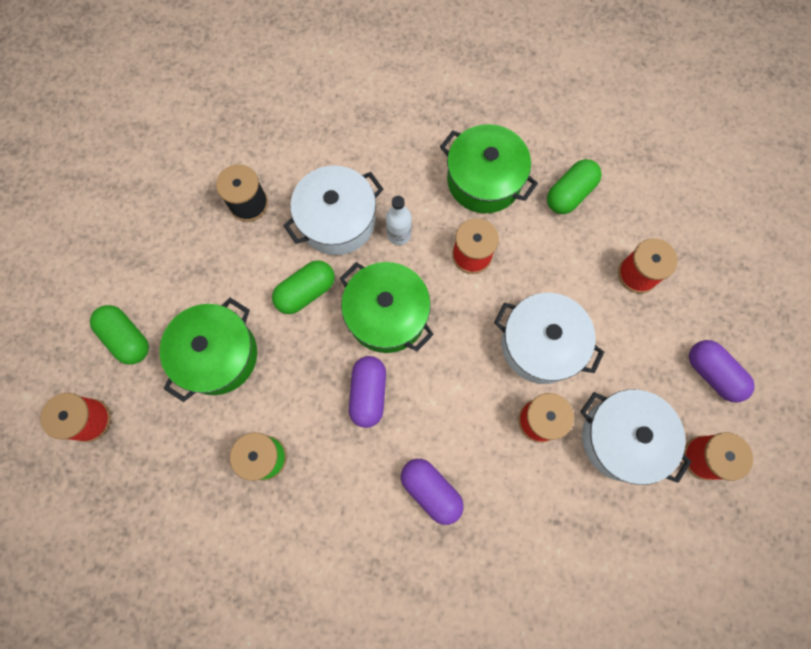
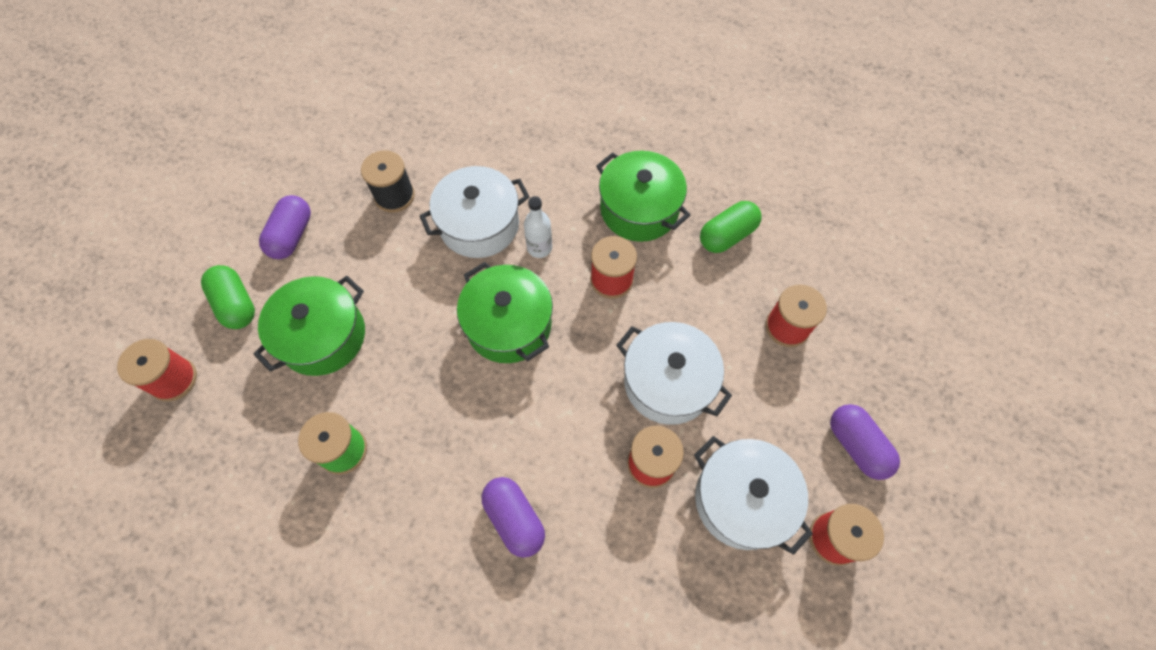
camera: 10 degrees right, 10 degrees down
green capsule [272,260,335,314] -> none
purple capsule [349,356,386,428] -> purple capsule moved to [259,195,311,259]

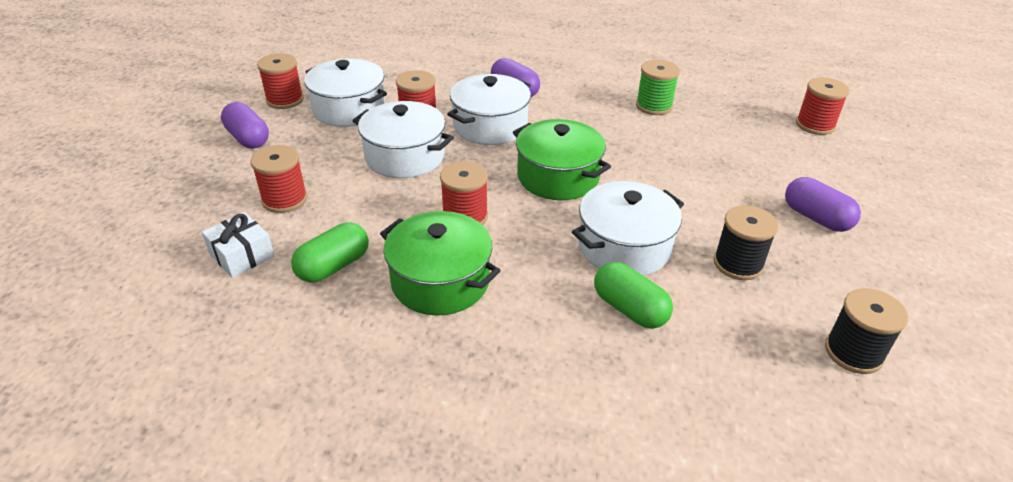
camera: 170 degrees right, 25 degrees down
green capsule [201,265,255,329] -> green capsule moved to [594,262,673,329]
green pot [254,276,365,376] -> none
purple capsule [259,195,311,259] -> purple capsule turned 45 degrees counterclockwise [785,177,861,232]
white bottle [524,196,552,258] -> none
none -> white gift [202,212,274,278]
none -> white pot [447,74,531,145]
none -> black spool [825,288,908,374]

